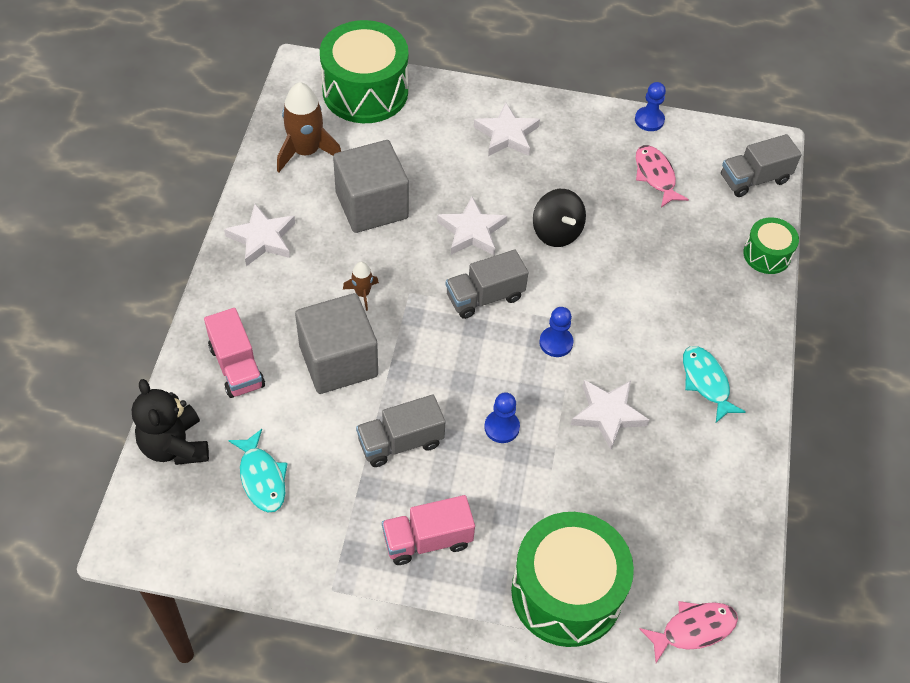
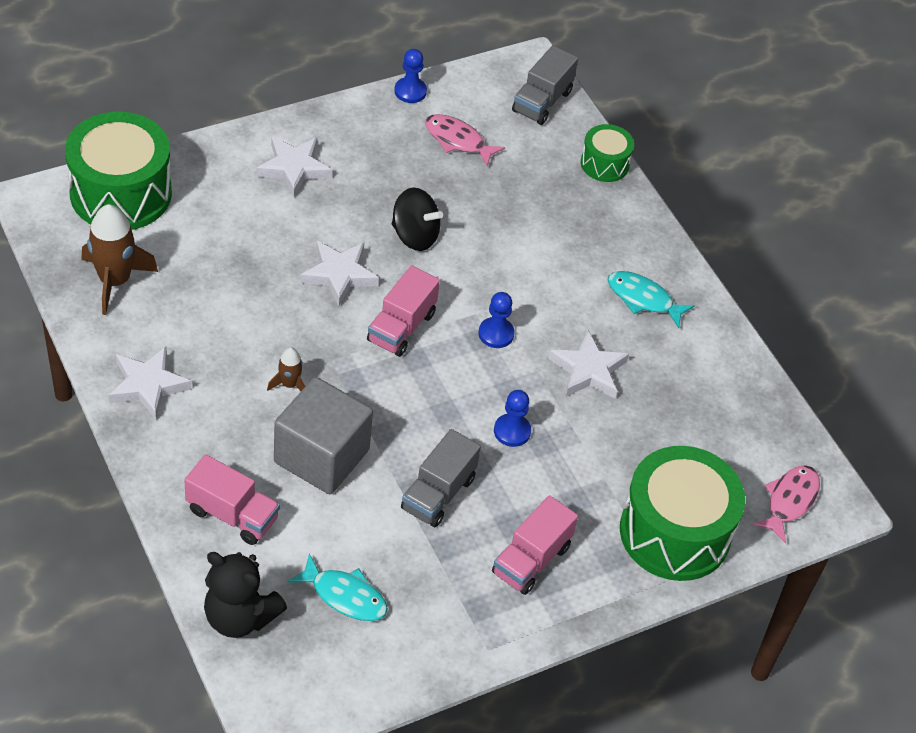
camera: 40 degrees left, 5 degrees down
grey cube [333,140,409,233] -> none
grey truck [446,249,528,319] -> pink truck [367,266,440,357]

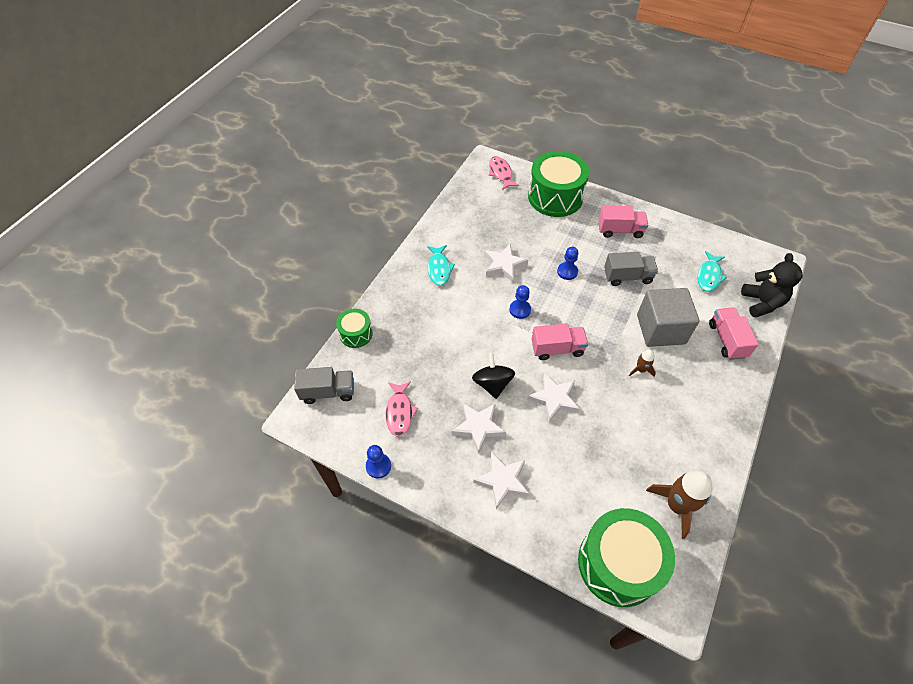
camera: 120 degrees left, 5 degrees up
white star [108,347,191,419] -> white star moved to [452,403,506,453]
turquoise fish [288,553,388,621] -> turquoise fish turned 150 degrees counterclockwise [697,251,727,292]
pink fish [753,465,820,544] -> pink fish turned 75 degrees clockwise [489,156,519,190]

